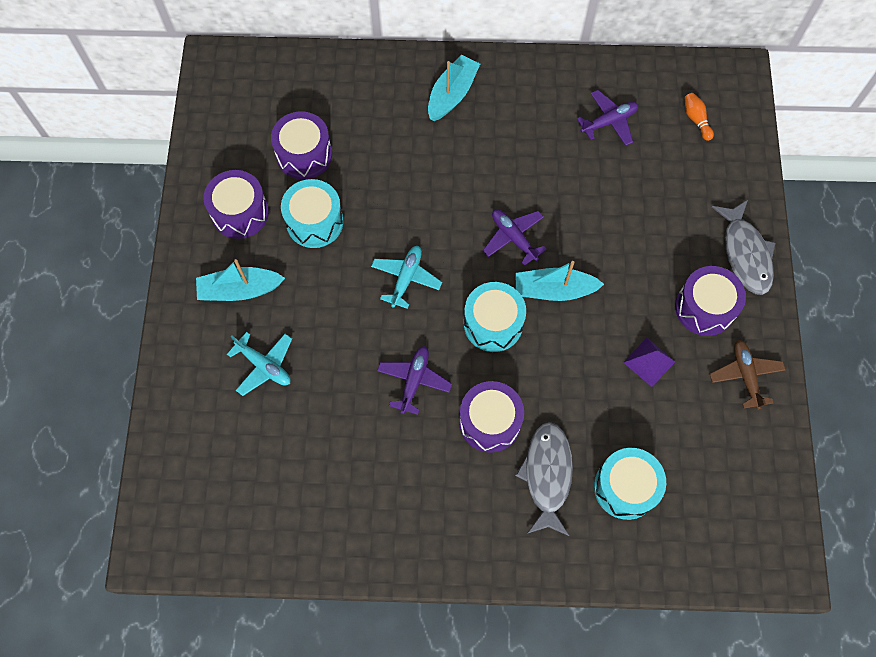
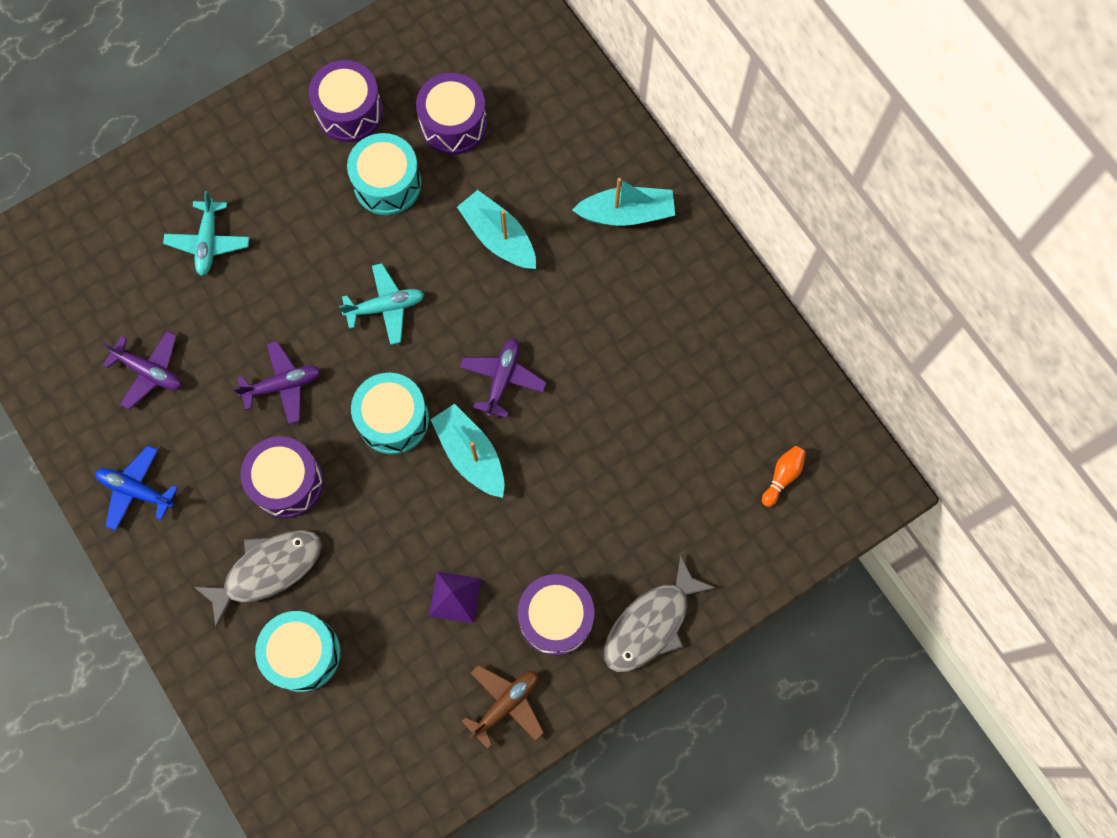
camera: 55 degrees right, 5 degrees up
turquoise boat [196,259,285,301] -> turquoise boat moved to [457,190,536,269]
purple plane [577,90,638,146] -> purple plane moved to [103,331,182,410]
none -> blue plane [95,446,178,531]

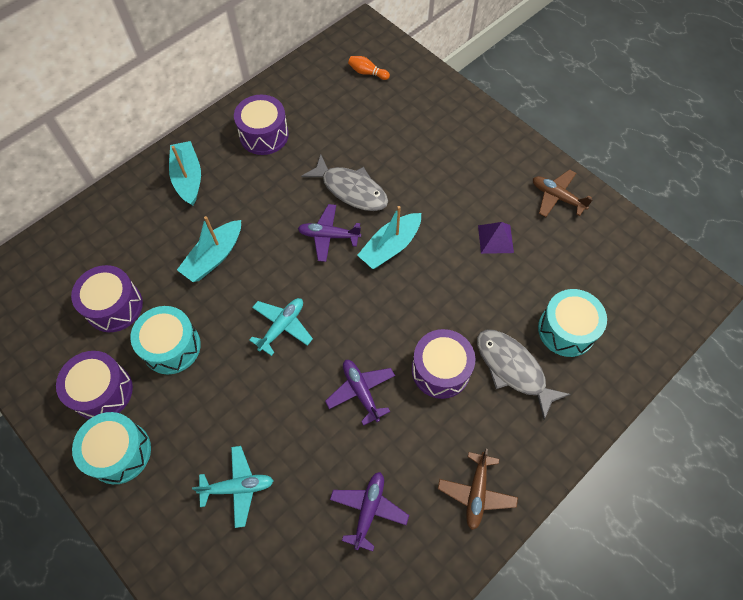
camera: 100 degrees left, 10 degrees down
blue plane [95,446,178,531] -> brown plane [438,449,518,530]
turquoise plane [339,263,424,345] -> turquoise plane turned 60 degrees clockwise [249,298,313,356]
turquoise drum [351,373,429,454] -> turquoise drum moved to [72,412,151,484]
purple drum [518,574,594,655] -> purple drum moved to [234,95,289,155]
grey fish [604,555,716,672] -> grey fish moved to [301,154,388,211]

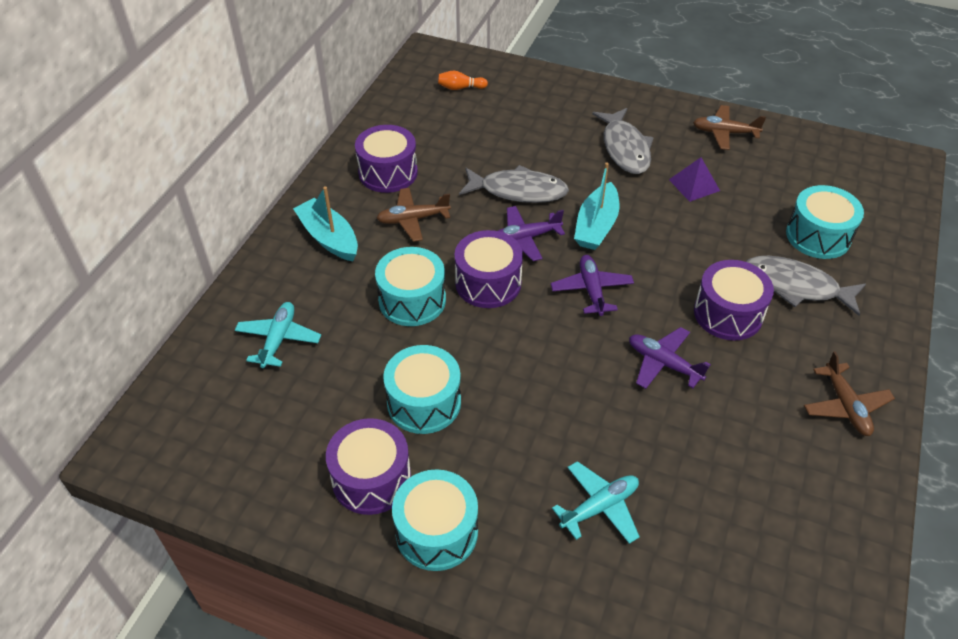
camera: 25 degrees left, 15 degrees down
purple drum [71,265,143,332] -> purple drum moved to [454,230,523,308]
turquoise boat [177,216,241,282] -> turquoise drum [375,247,446,326]
turquoise plane [249,298,313,356] -> turquoise plane moved to [235,302,321,368]
purple plane [330,472,409,551] -> purple plane moved to [551,255,634,316]
none -> brown plane [377,188,451,242]
none -> grey fish [592,108,654,174]

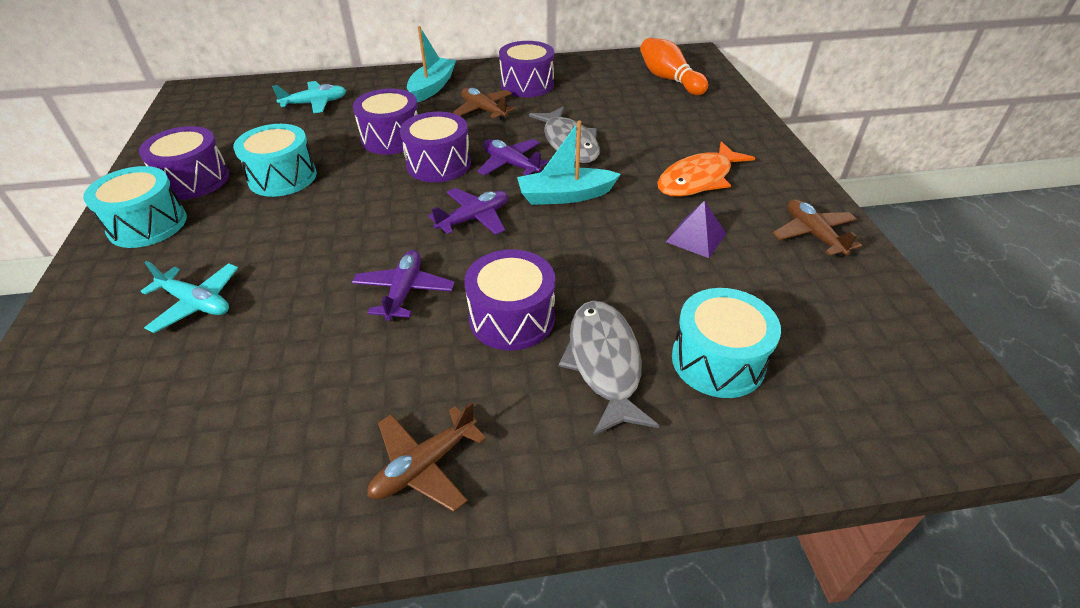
camera: 60 degrees right, 5 degrees down
turquoise drum [375,247,446,326] -> purple drum [353,89,418,154]
orange bowling pin [438,71,488,90] -> orange bowling pin [640,38,708,95], size x1.82
grey fish [592,108,654,174] -> orange fish [657,141,755,197]

